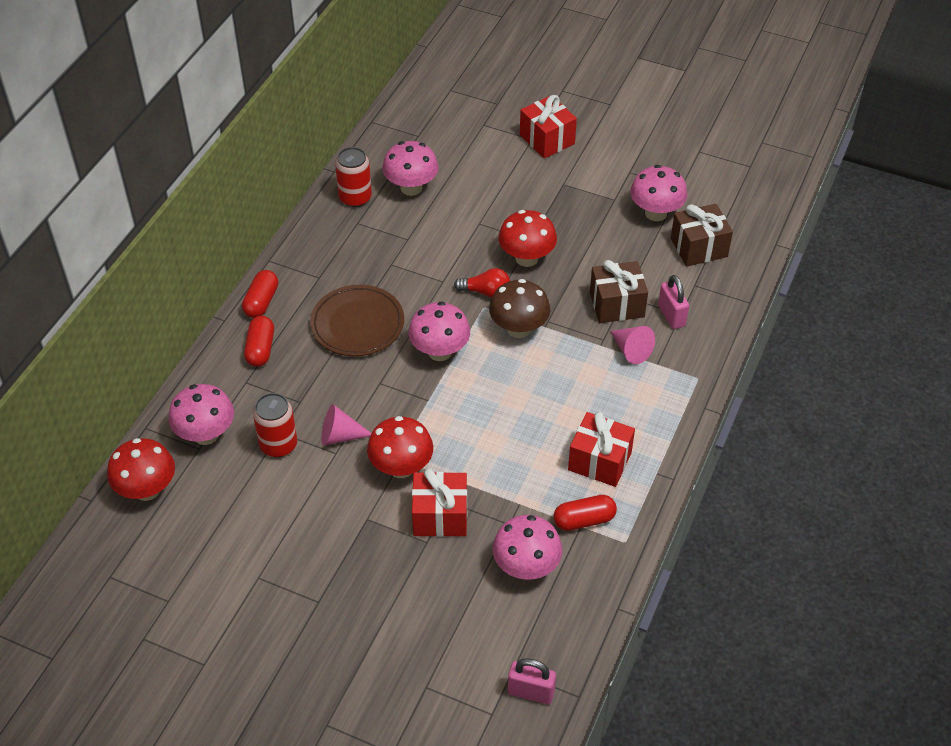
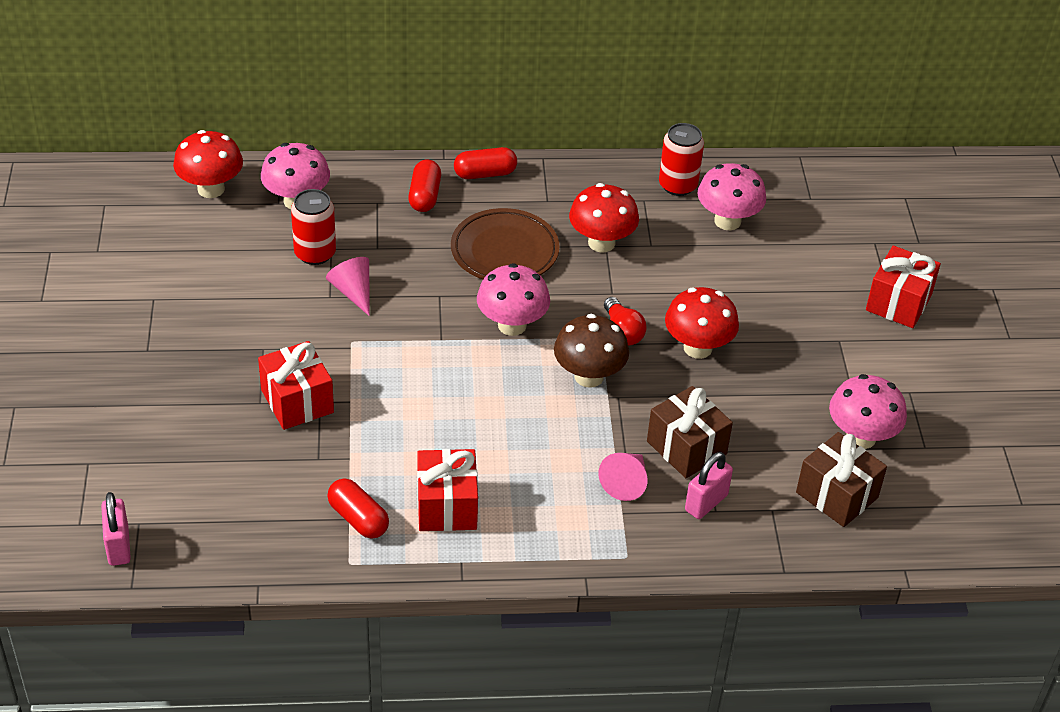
camera: 60 degrees right, 5 degrees down
red capsule [244,316,274,367] -> red capsule turned 60 degrees counterclockwise [408,160,441,212]
red mushroom [367,416,433,478] -> red mushroom moved to [569,183,639,252]
pink mushroom [493,515,563,580] -> none

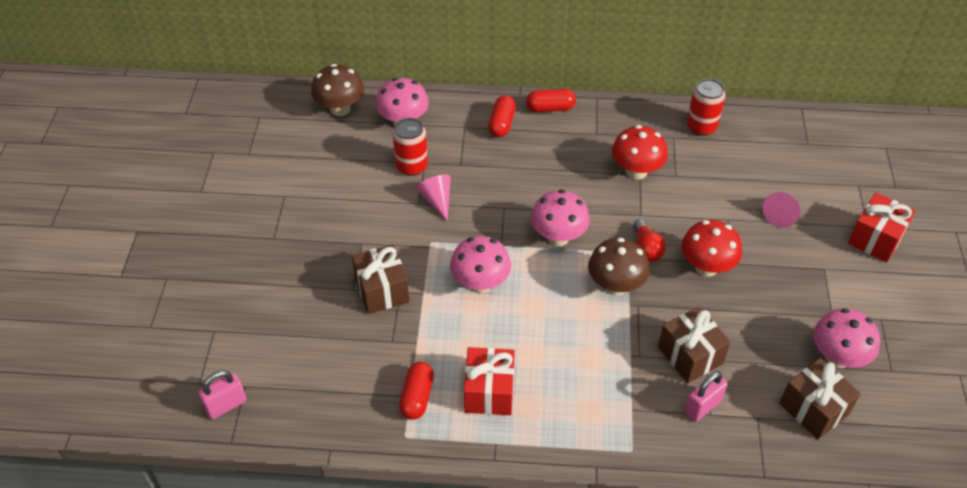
camera: 10 degrees right, 5 degrees up
pink padlock [101,492,131,566] -> pink padlock turned 60 degrees clockwise [198,370,247,419]
red mushroom [173,130,243,198] -> brown mushroom [311,64,364,116]
red gift [258,341,334,430] -> brown gift [352,244,410,314]
red capsule [327,478,389,539] -> red capsule turned 45 degrees clockwise [399,362,434,420]
brown plate [451,208,560,279] -> none
pink cone [598,453,648,501] -> pink cone moved to [762,192,800,227]
pink mushroom [697,163,766,230] -> pink mushroom moved to [450,236,511,293]

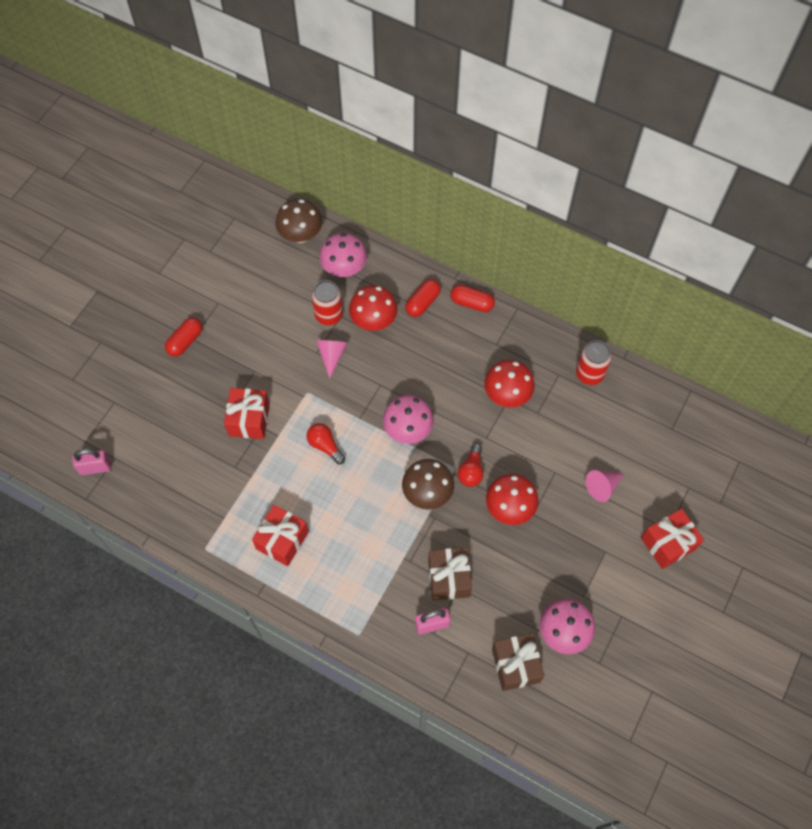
camera: 25 degrees right, 15 degrees up
brown gift [352,244,410,314] -> red gift [224,388,270,439]
red capsule [399,362,434,420] -> red capsule moved to [165,318,202,357]
pink mushroom [450,236,511,293] -> red light bulb [306,423,345,464]
none -> red mushroom [349,285,398,331]

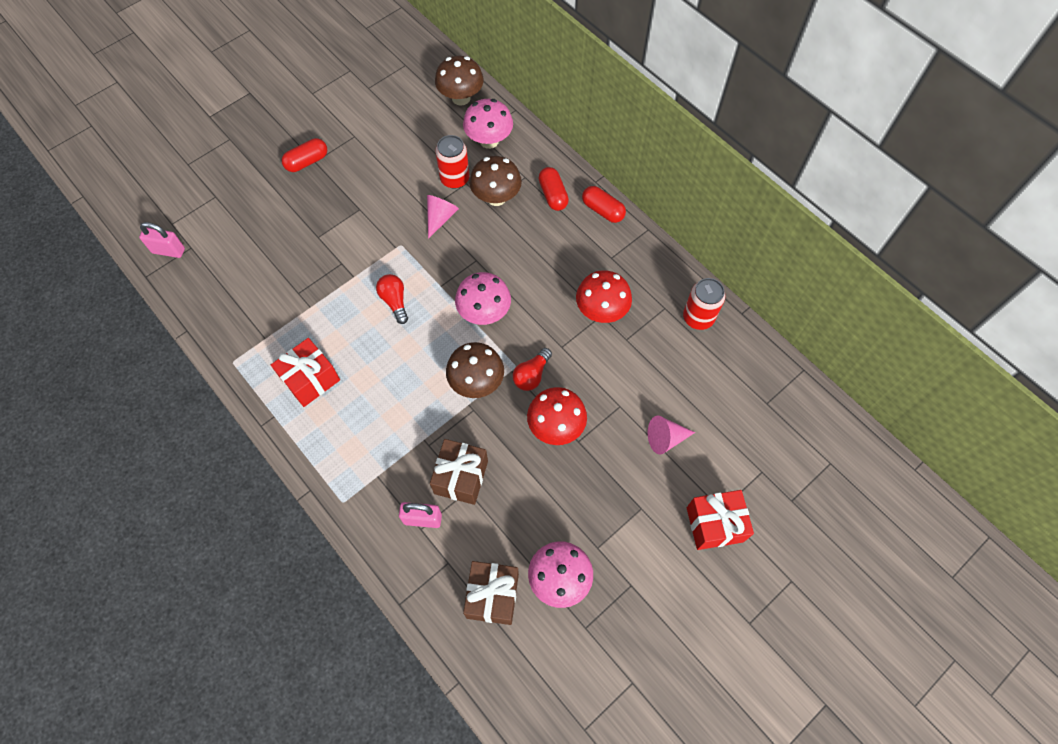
camera: 20 degrees right, 0 degrees up
red gift [224,388,270,439] -> none
red mushroom [349,285,398,331] -> brown mushroom [469,156,522,206]
red capsule [405,279,441,317] -> red capsule turned 75 degrees counterclockwise [538,167,569,211]

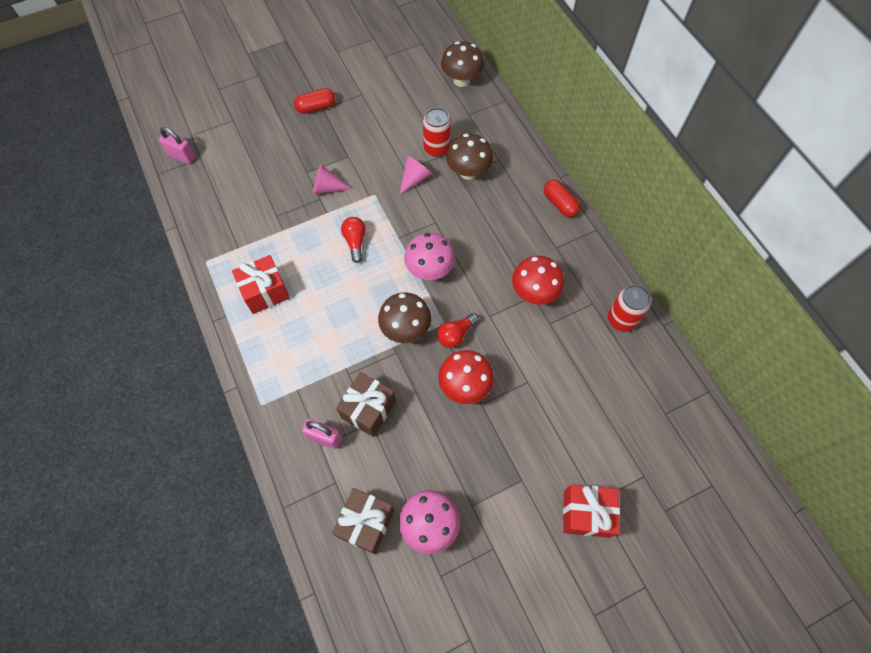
camera: 15 degrees right, 0 degrees up
pink mushroom [463,99,513,149] -> none
red capsule [538,167,569,211] -> none
pink cone [648,416,695,455] -> pink cone moved to [313,164,351,194]

